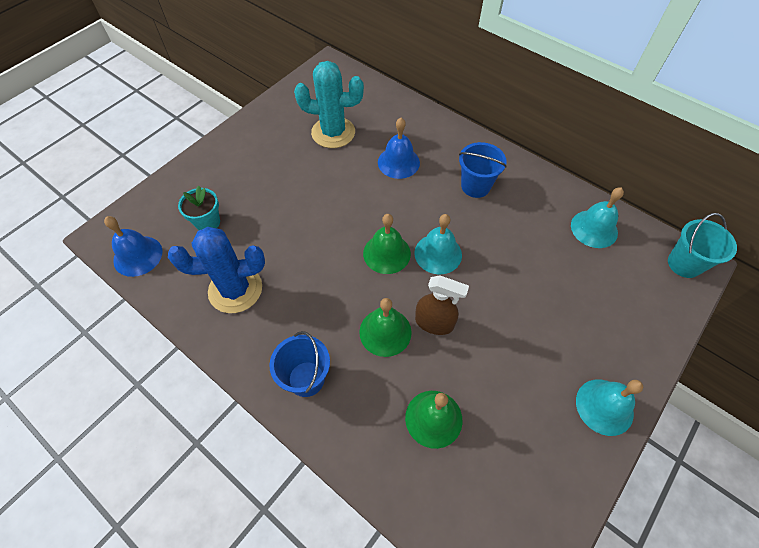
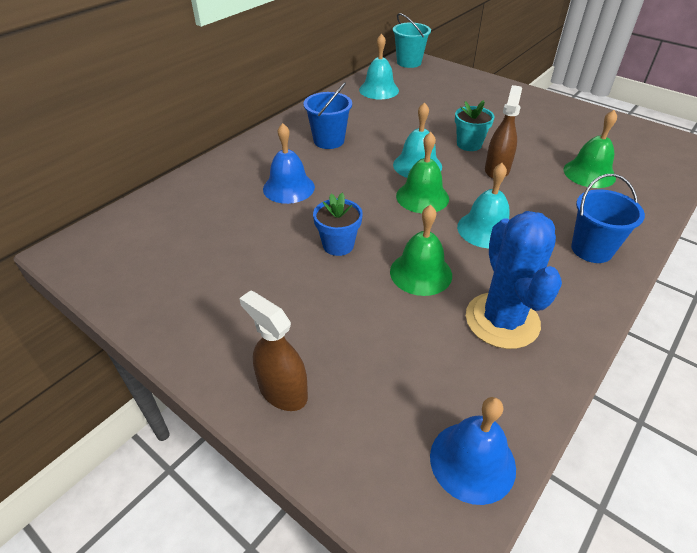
camera: 90 degrees left, 15 degrees down
turquoise flower pot [178,186,220,230] -> turquoise flower pot moved to [455,100,495,151]
turquoise cactus [294,61,364,148] -> none
green bell [359,298,412,357] -> green bell moved to [390,205,452,296]
turquoise bell [576,379,643,436] -> turquoise bell moved to [457,163,510,248]
none -> brown spray bottle [239,290,308,411]
none -> blue flower pot [313,193,363,256]

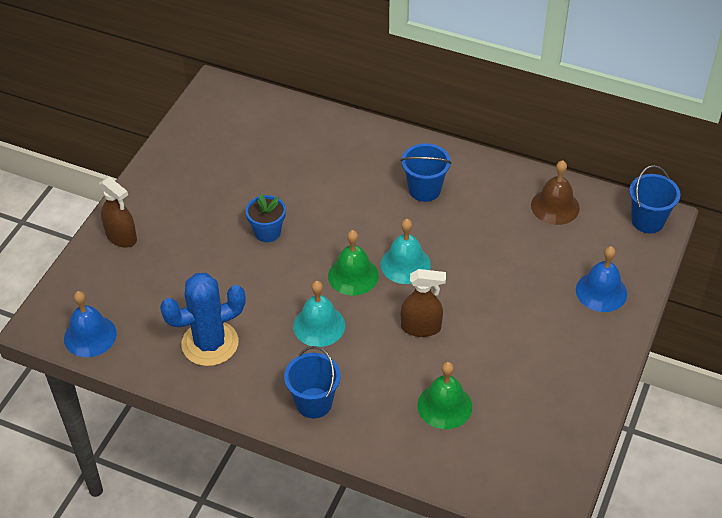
camera: 75 degrees right, 5 degrees up
brown spray bottle [239,290,308,411] -> brown spray bottle turned 105 degrees clockwise [99,177,137,248]
blue bell [263,123,315,204] -> blue bell moved to [576,246,627,312]
turquoise bell [359,34,399,99] -> brown bell [531,160,580,225]
green bell [390,205,452,296] -> none
turquoise bucket [393,13,431,68] -> blue bucket [629,165,680,233]
turquoise flower pot [455,100,495,151] -> none

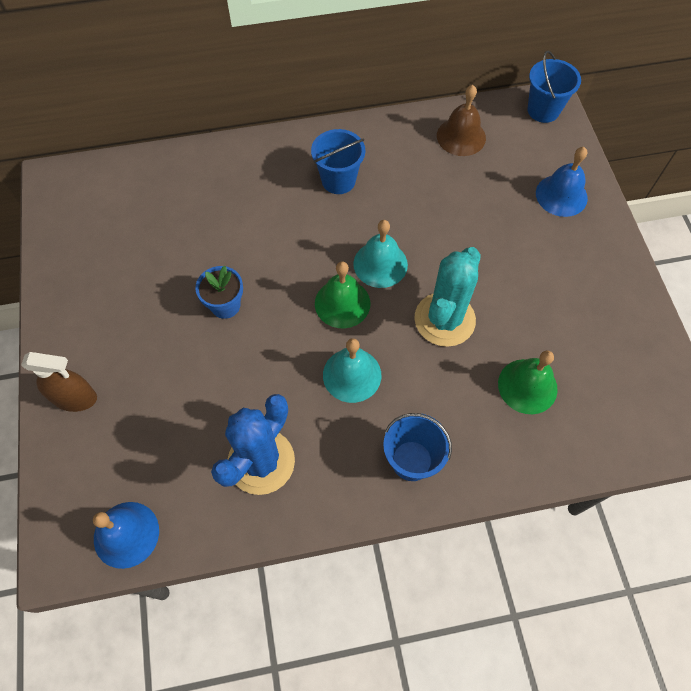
camera: 35 degrees left, 15 degrees up
brown spray bottle [401,269,446,337] -> turquoise cactus [414,247,481,347]

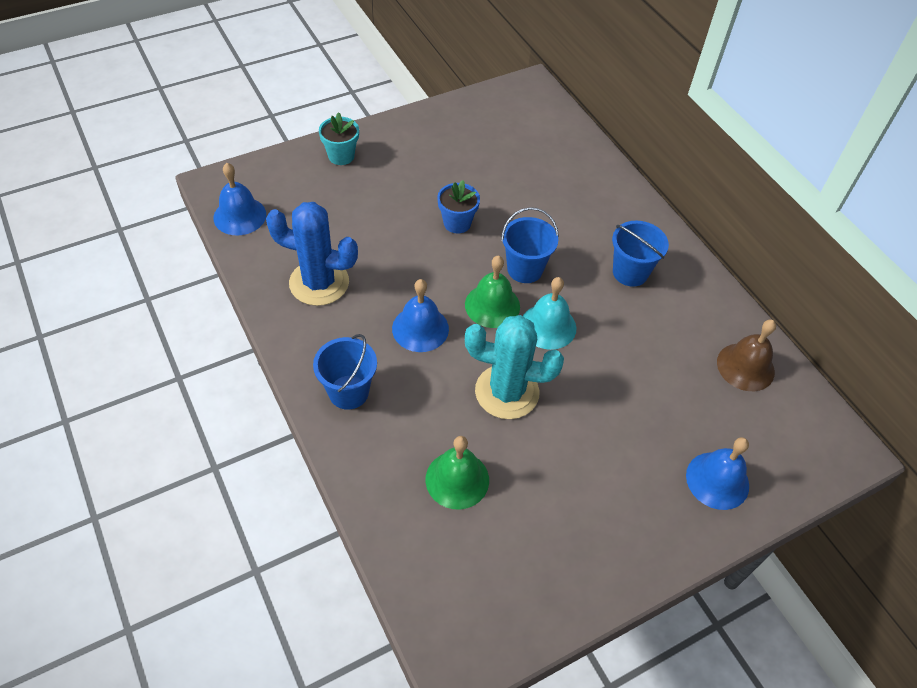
camera: 70 degrees right, 10 degrees down
brown spray bottle [21,352,97,412] -> turquoise flower pot [319,112,359,165]
turquoise bell [323,338,381,403] -> blue bell [392,279,449,352]
blue bucket [527,50,581,123] -> blue bucket moved to [501,207,559,283]

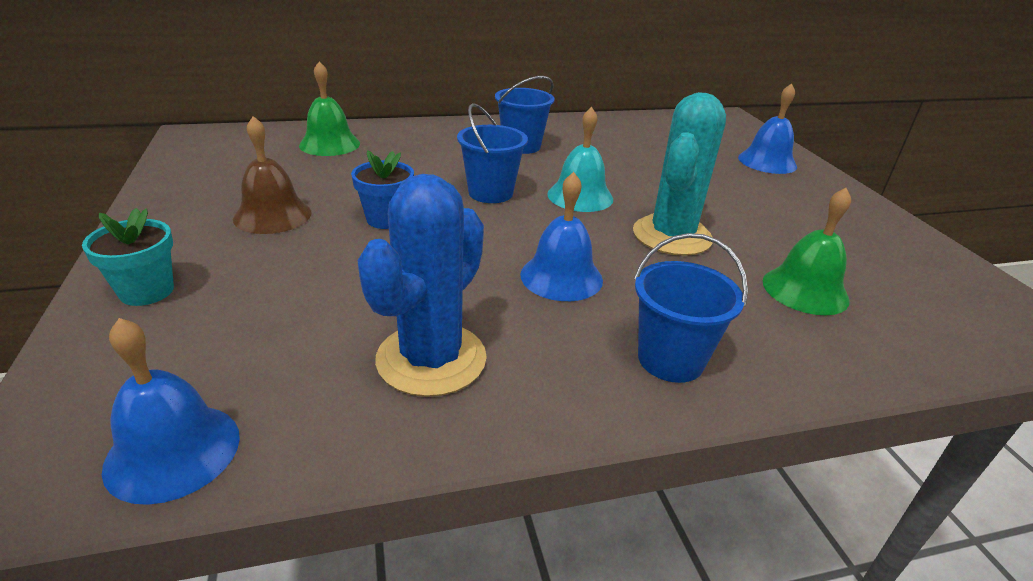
camera: 75 degrees left, 20 degrees down
green bell [465,256,520,328] -> green bell moved to [299,61,360,156]
brown bell [717,320,776,391] -> brown bell moved to [233,116,311,234]

